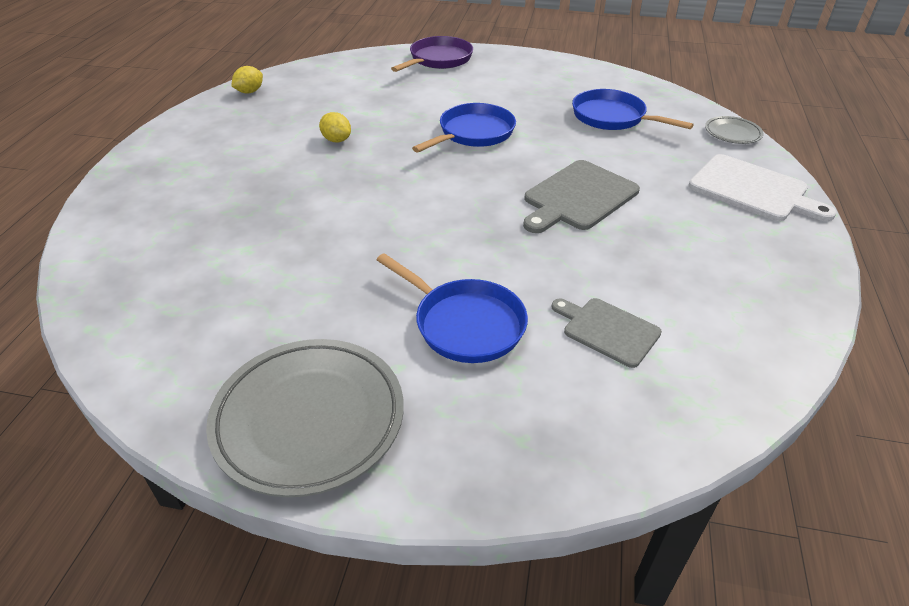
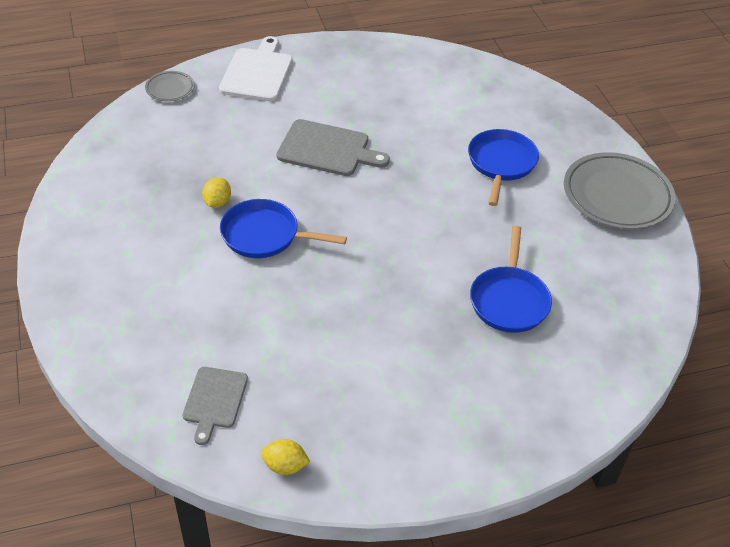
camera: 120 degrees left, 5 degrees up
yellow lemon [319,112,351,142] -> yellow lemon moved to [202,177,231,208]
purple pan [391,36,473,72] -> none
grey cutting board [552,298,662,368] -> grey cutting board moved to [183,367,248,445]
blue pan [572,89,694,130] -> blue pan moved to [470,226,552,333]

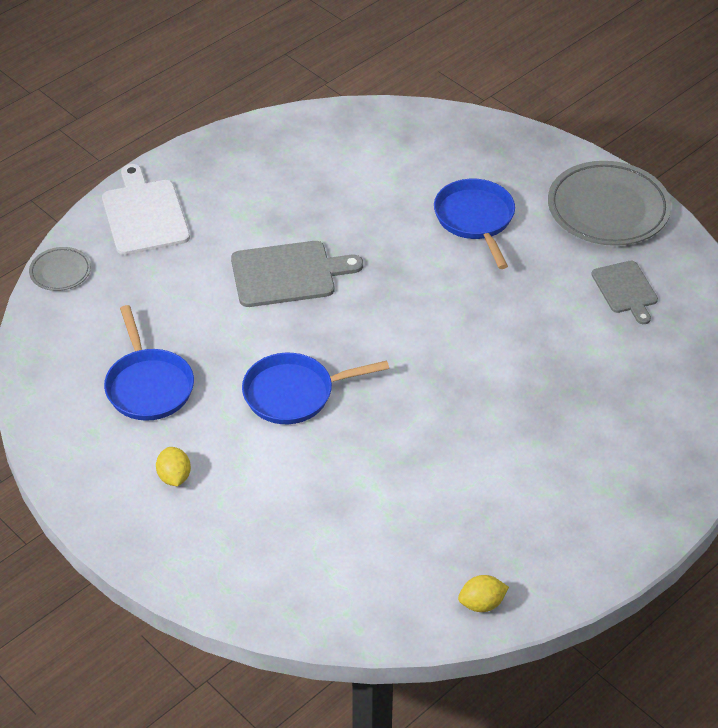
camera: 25 degrees left, 0 degrees up
grey cutting board [183,367,248,445] -> grey cutting board moved to [591,261,658,324]
yellow lemon [202,177,231,208] -> yellow lemon moved to [156,447,191,486]
blue pan [470,226,552,333] -> blue pan moved to [104,305,194,421]

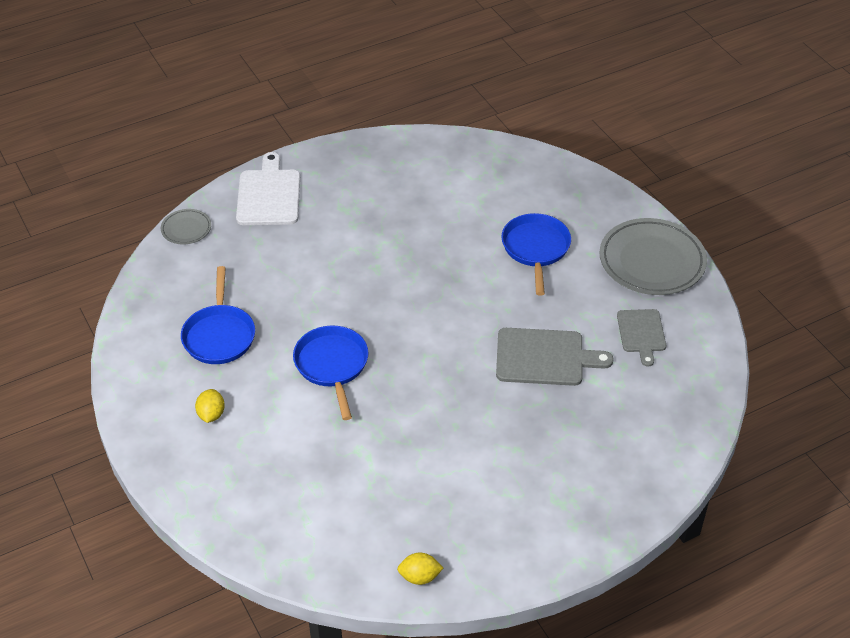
camera: 15 degrees right, 0 degrees up
grey cutting board [231,241,363,307] -> grey cutting board moved to [496,328,614,386]
blue pan [242,353,389,424] -> blue pan turned 75 degrees clockwise [293,326,369,420]

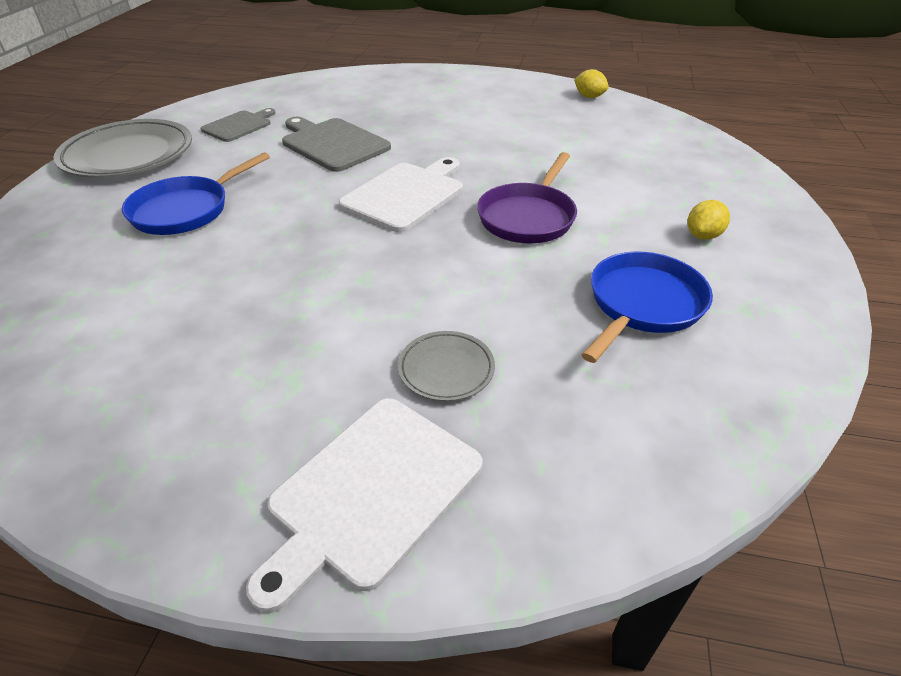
camera: 140 degrees left, 5 degrees down
grey plate [161,209,211,244] -> grey plate moved to [398,331,495,401]
blue pan [293,326,369,420] -> purple pan [477,152,577,243]
none -> white cutting board [339,157,463,232]

